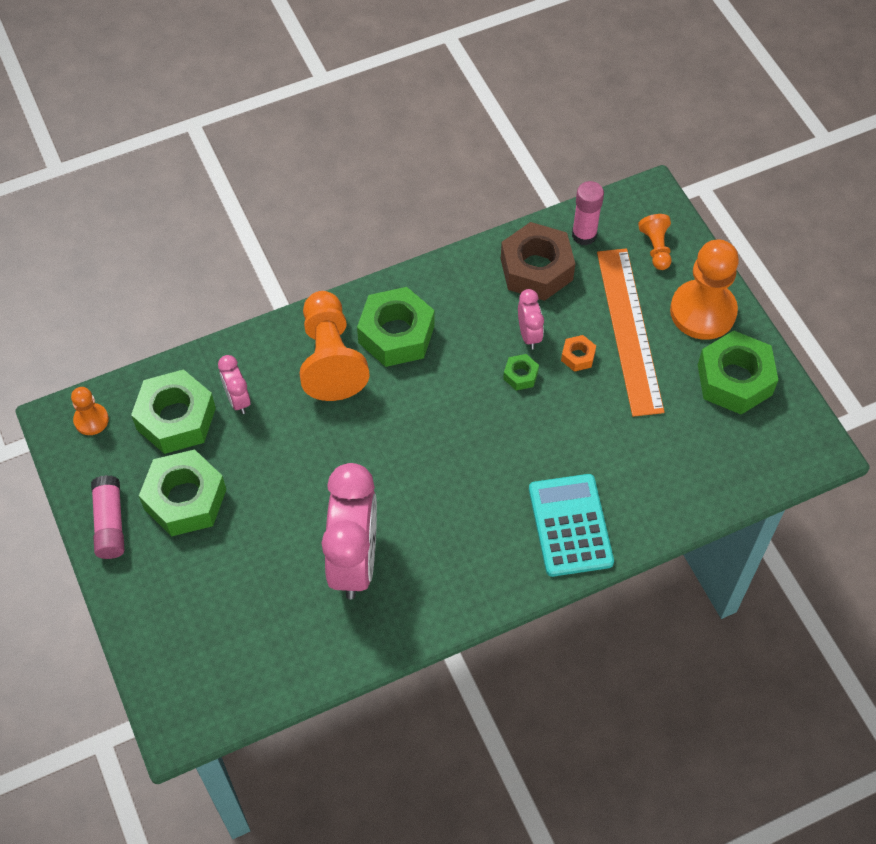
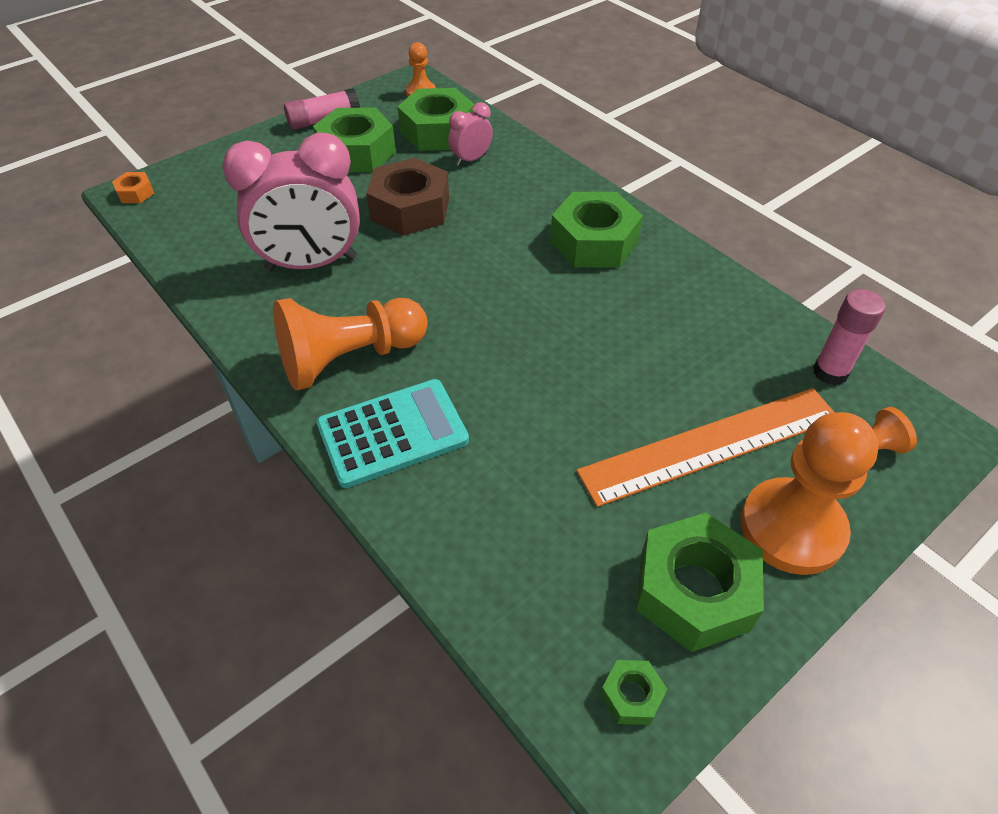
camera: 75 degrees right, 10 degrees down
orange pawn [299,291,370,401] -> orange pawn moved to [273,298,428,390]
brown nut [501,222,575,301] -> brown nut moved to [366,158,449,236]
green nut [503,354,539,390] -> green nut moved to [600,660,667,725]
pink clock [518,289,544,349] -> none
orange nut [561,335,596,372] -> orange nut moved to [112,172,155,203]

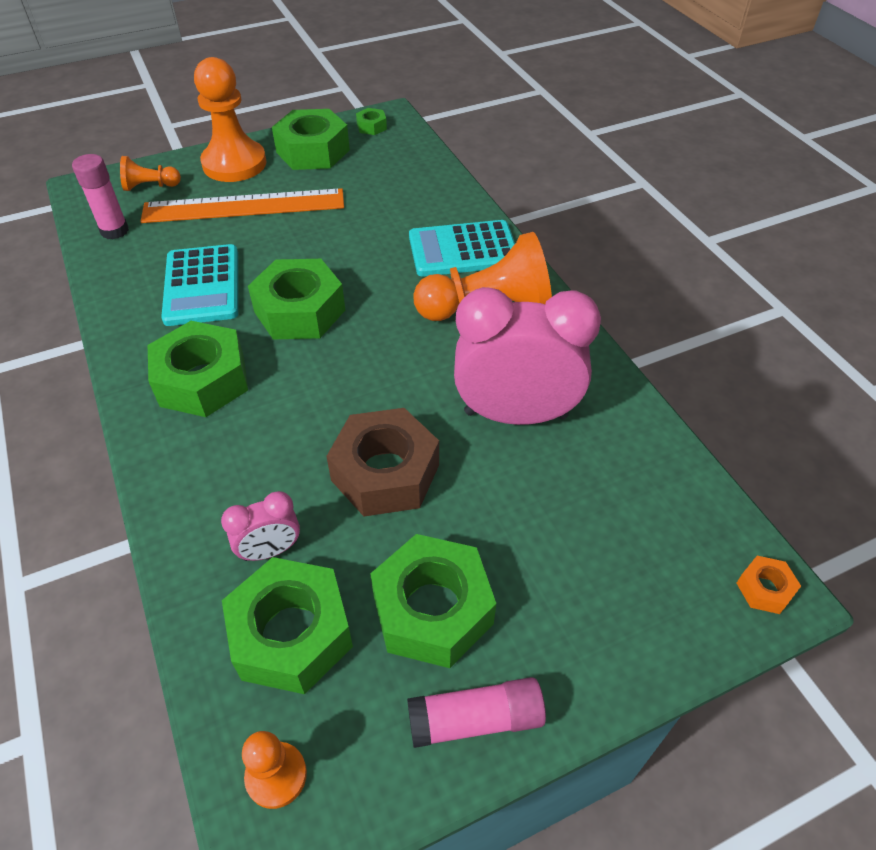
camera: 165 degrees left, 0 degrees up
none -> turquoise calculator [161,244,238,326]
none -> green nut [248,259,345,339]

